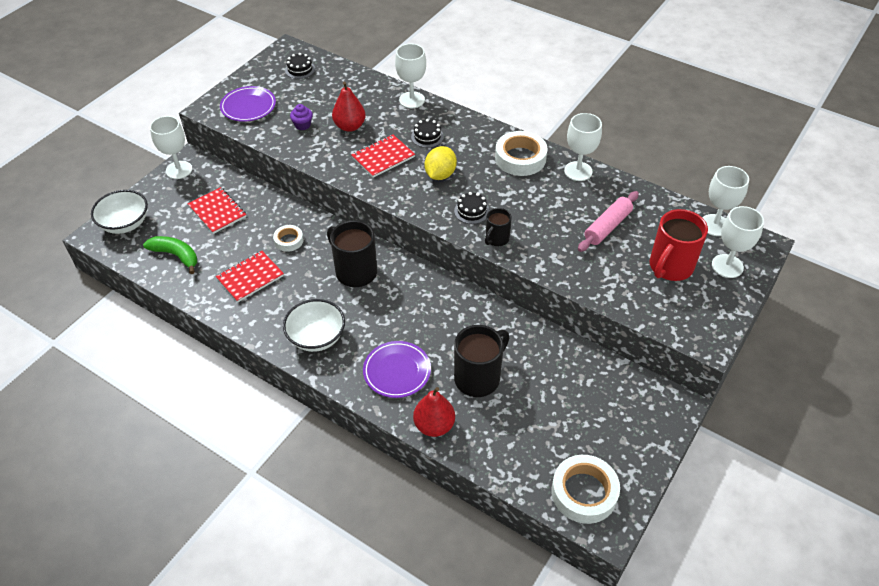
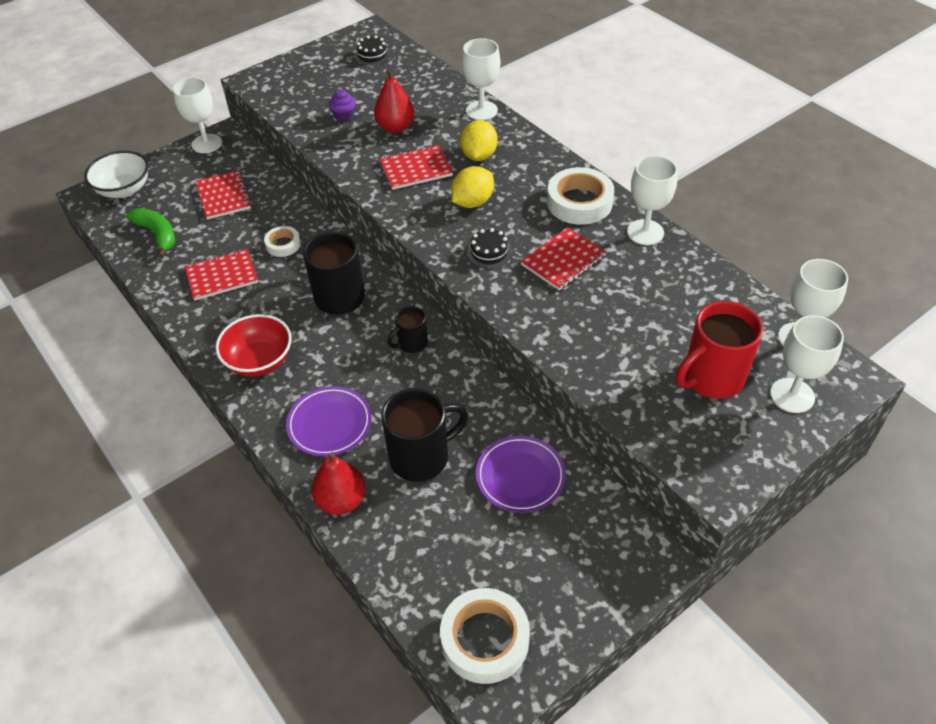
camera: 20 degrees right, 0 degrees up
purple plate [220,86,276,122] -> purple plate moved to [476,436,566,513]
white bowl [283,299,345,352] -> red bowl [215,314,292,377]
black cake [411,119,444,148] -> yellow lemon [460,120,498,161]
black mug [485,208,512,246] -> black mug moved to [387,306,428,353]
pink rolling pin [578,191,639,252] -> none
none -> red notebook [520,227,606,290]

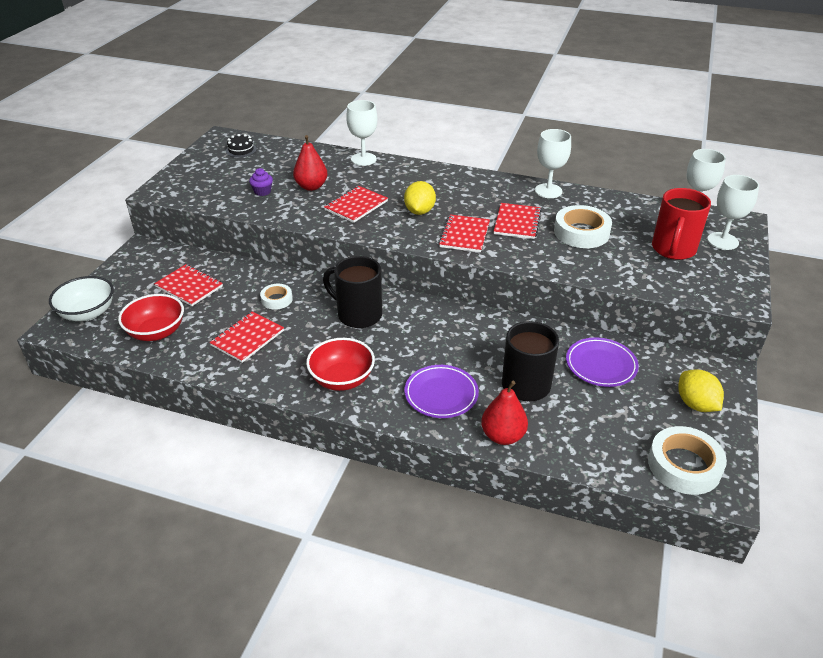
camera: 35 degrees left, 10 degrees down
green banana [126,208,176,258] -> red bowl [118,294,184,341]
white goblet [173,77,222,153] -> none
black mug [387,306,428,353] -> none
yellow lemon [460,120,498,161] -> yellow lemon moved to [678,369,724,412]
black cake [467,228,512,269] -> red notebook [439,214,490,252]
white tape [547,167,614,225] -> white tape moved to [554,205,612,248]

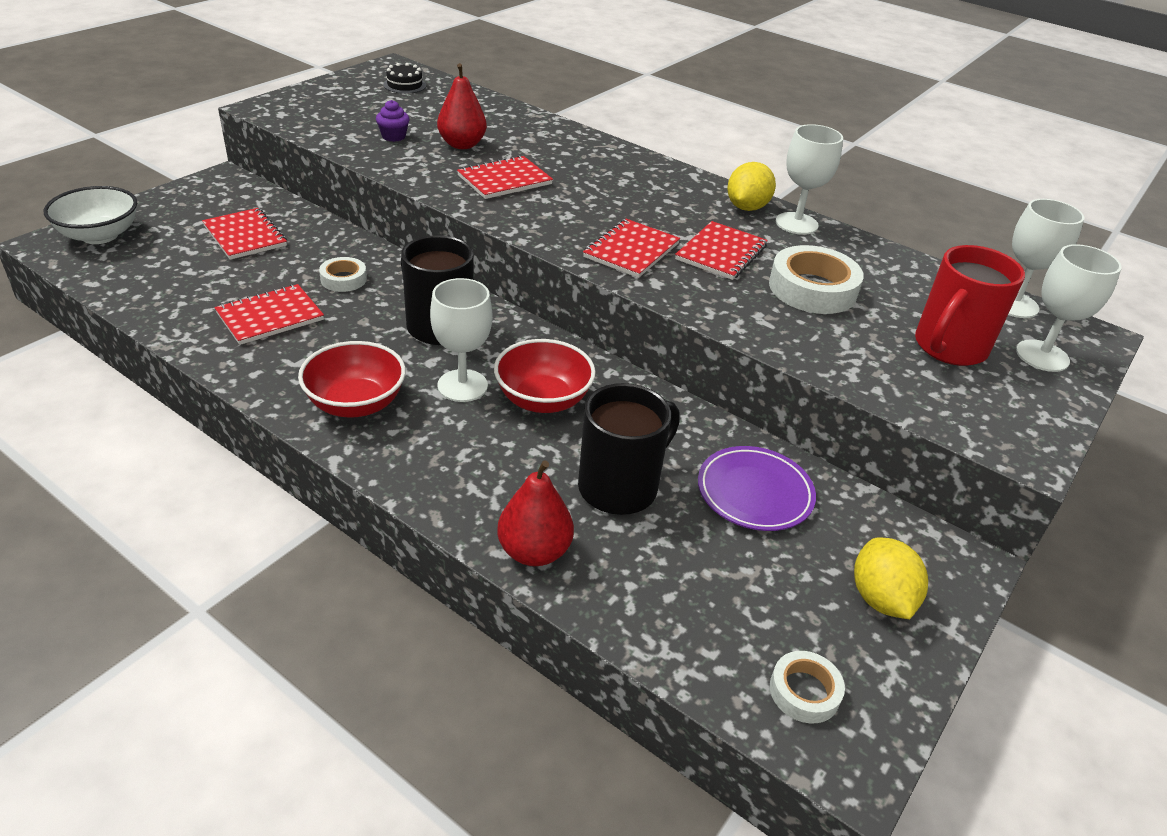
camera: 15 degrees right, 0 degrees up
red bowl [118,294,184,341] -> red bowl moved to [494,339,596,413]
white goblet [346,100,377,166] -> white goblet moved to [430,278,492,402]
yellow lemon [404,181,436,215] -> yellow lemon moved to [727,162,776,211]
purple plate [404,365,479,418] -> none
white tape [648,426,727,495] -> white tape [770,651,845,724], size x0.56

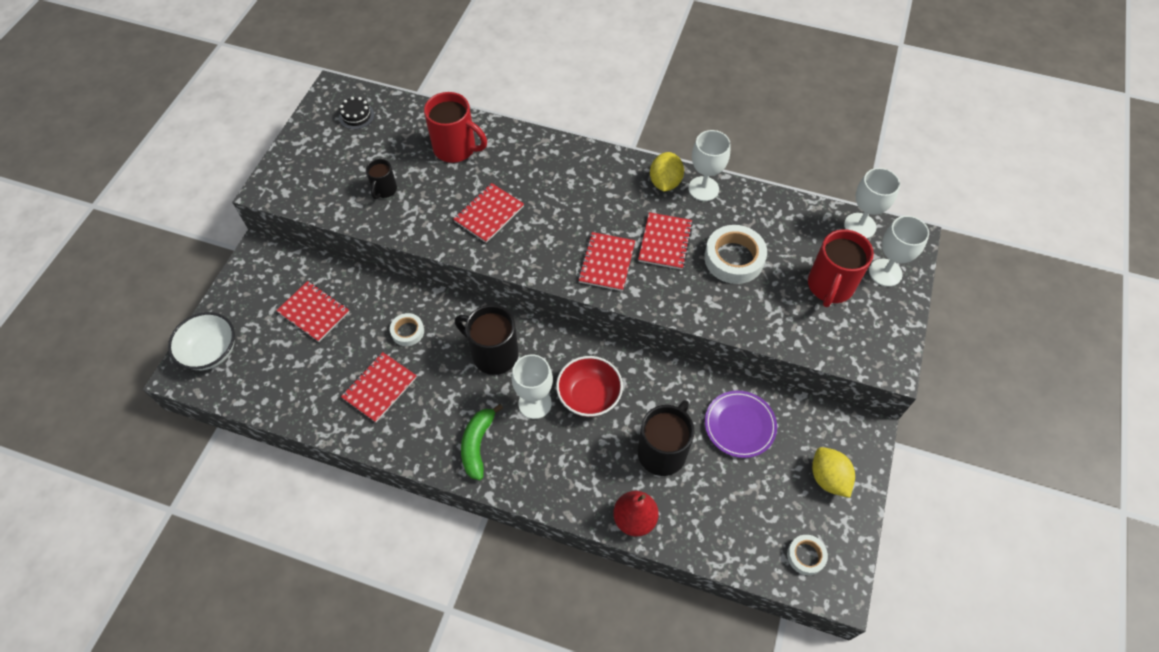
camera: 15 degrees left, 20 degrees up
red bowl [298,341,406,418] -> green banana [461,404,503,481]
purple cupcake [376,100,409,142] -> black mug [366,159,397,199]
red pear [437,63,487,149] -> none
none -> red mug [424,92,487,163]

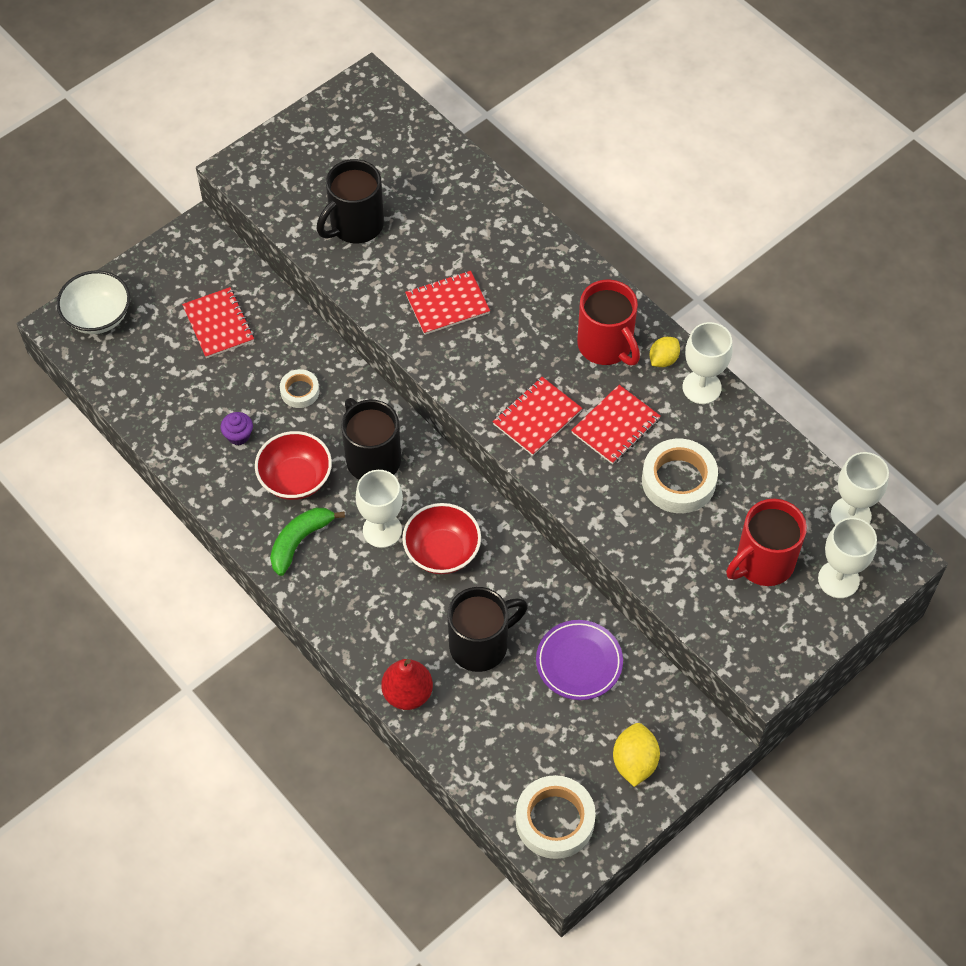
camera: 30 degrees right, 0 degrees up
black cake [339,97,374,130] -> none
red notebook [341,352,417,422] -> purple cupcake [221,412,253,445]
black mug [366,159,397,199] -> black mug [317,159,384,243], size x1.80
red mug [424,92,487,163] -> red mug moved to [577,280,640,366]
yellow lemon [650,152,684,192] -> yellow lemon [650,337,680,367], size x0.67
white tape [787,535,828,575] -> white tape [516,775,596,859], size x1.79
none -> red bowl [255,431,332,500]

